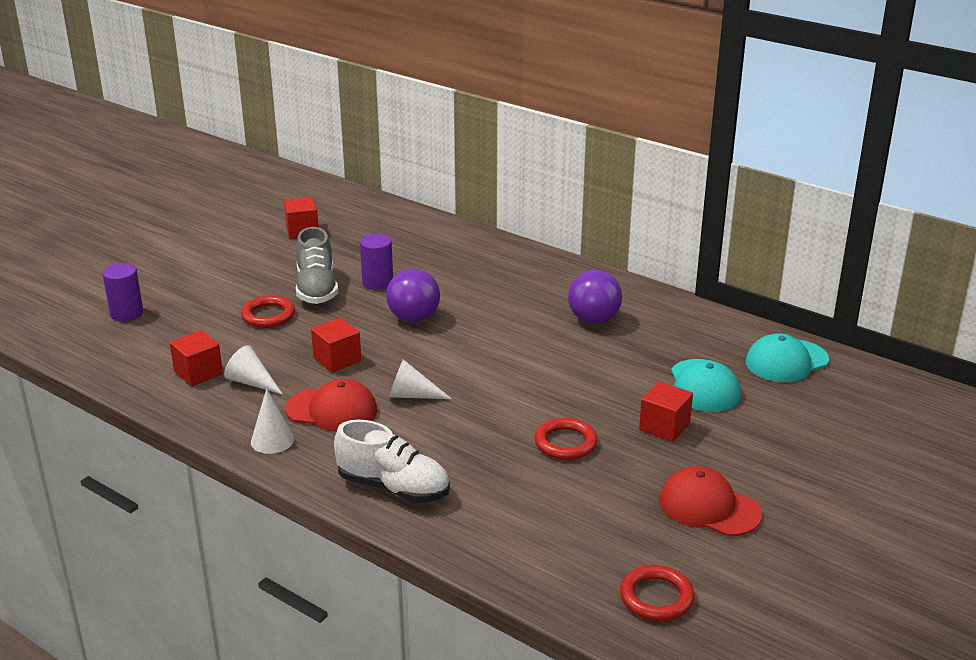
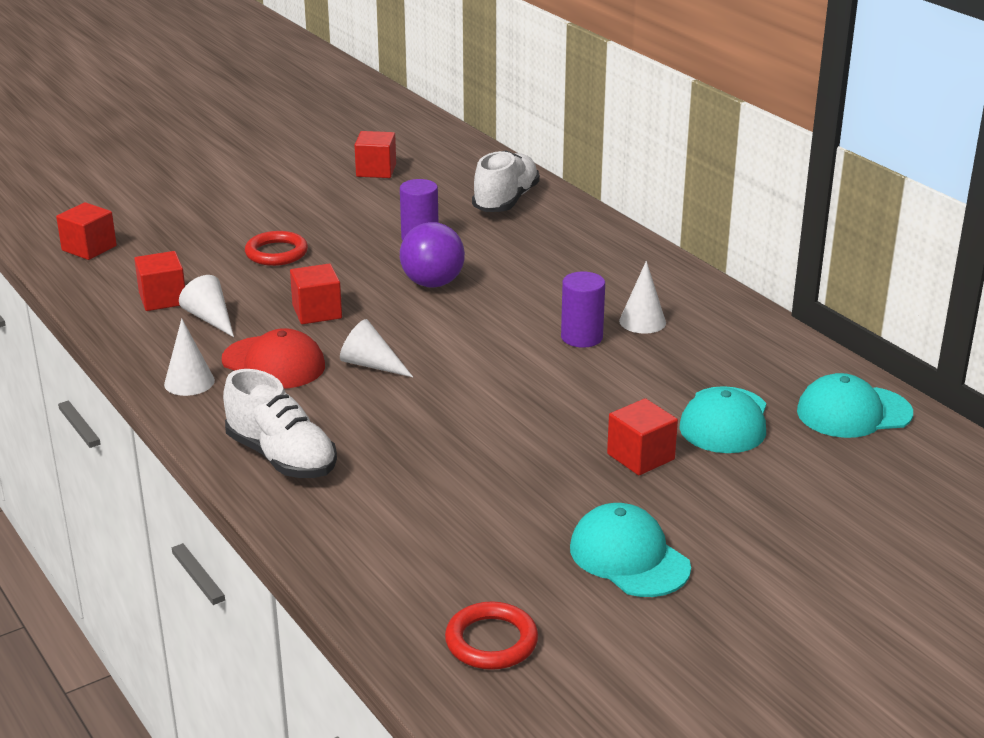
camera: 20 degrees right, 0 degrees up
purple cylinder [103,263,143,322] -> purple cylinder moved to [561,272,605,348]
grey shoe [296,227,338,304] -> none
red ring [535,418,598,460] -> none
purple ball [568,270,622,324] -> white cone [619,261,666,334]
red cap [659,466,762,536] -> turquoise cap [570,503,691,597]
none -> red cube [56,202,117,260]
none -> white shoe [472,150,540,212]

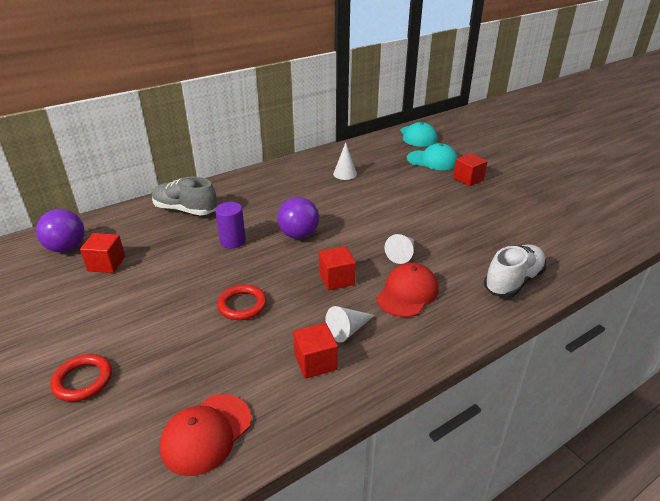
camera: 90 degrees left, 5 degrees up
red cube [56,202,117,260] -> red cap [160,394,252,476]
white cone [164,319,215,396] -> none
red ring [445,601,538,670] -> red ring moved to [50,354,112,402]
white shoe [472,150,540,212] -> grey shoe [152,177,217,216]
purple cylinder [561,272,605,348] -> none
turquoise cap [570,503,691,597] -> none
none -> purple ball [36,209,85,252]

